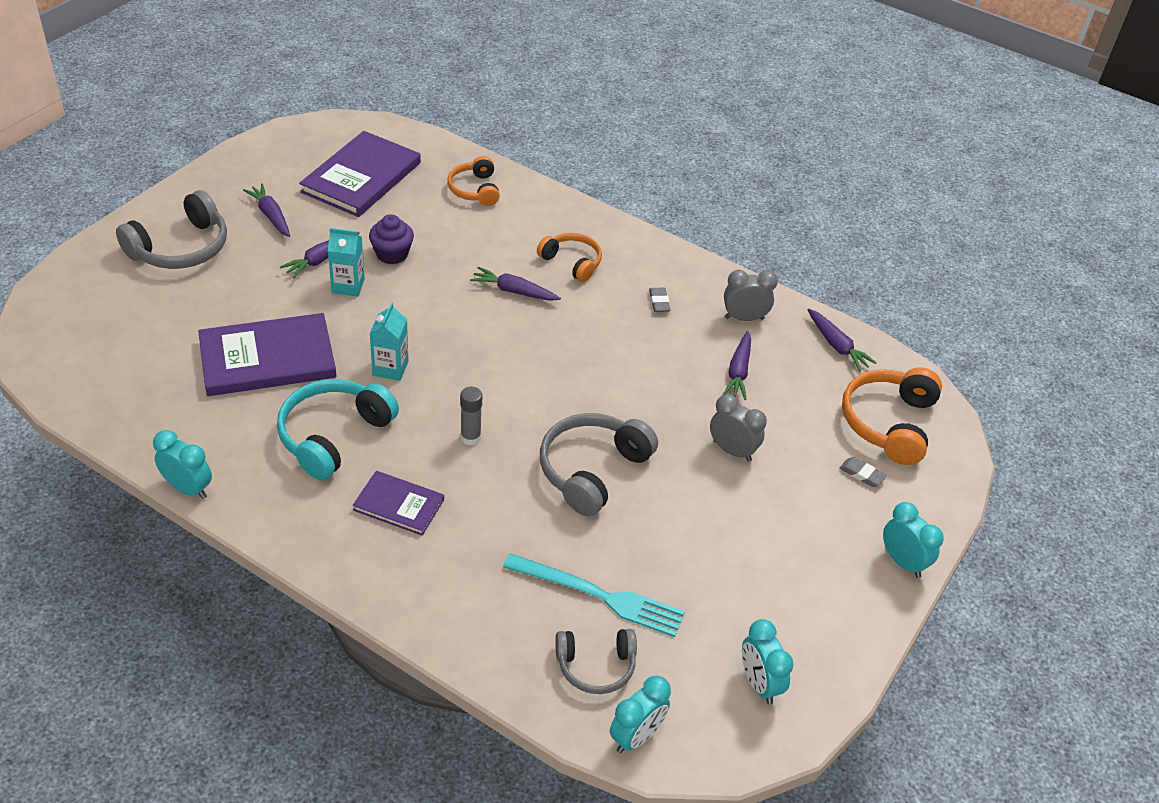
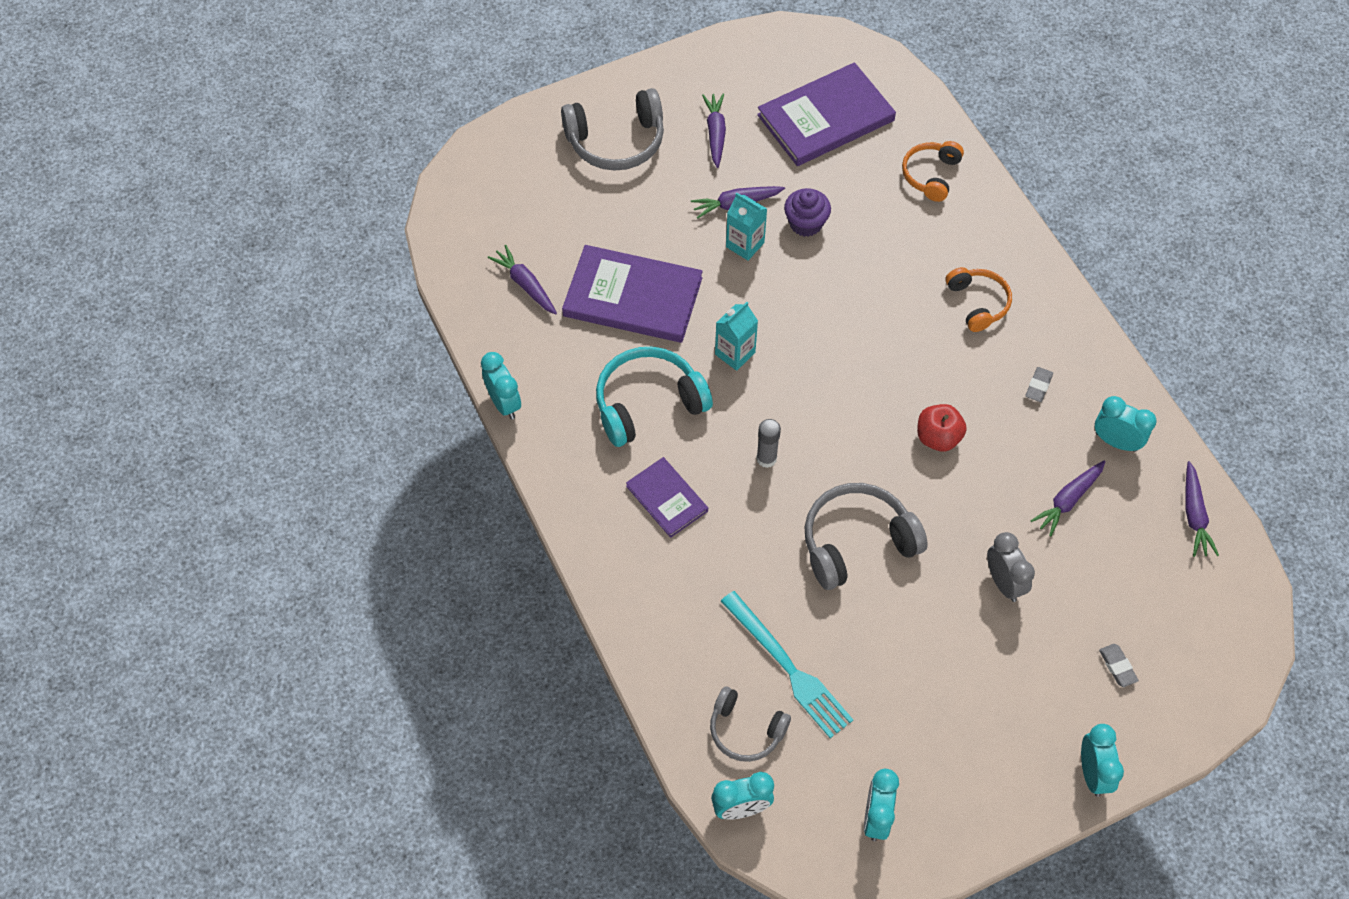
camera: 35 degrees right, 15 degrees up
purple carrot [470,267,561,301] -> purple carrot moved to [487,245,557,315]
grey clock [724,270,778,321] -> turquoise clock [1095,396,1157,452]
orange headphones [842,368,942,465] -> none
none -> red apple [917,404,967,452]

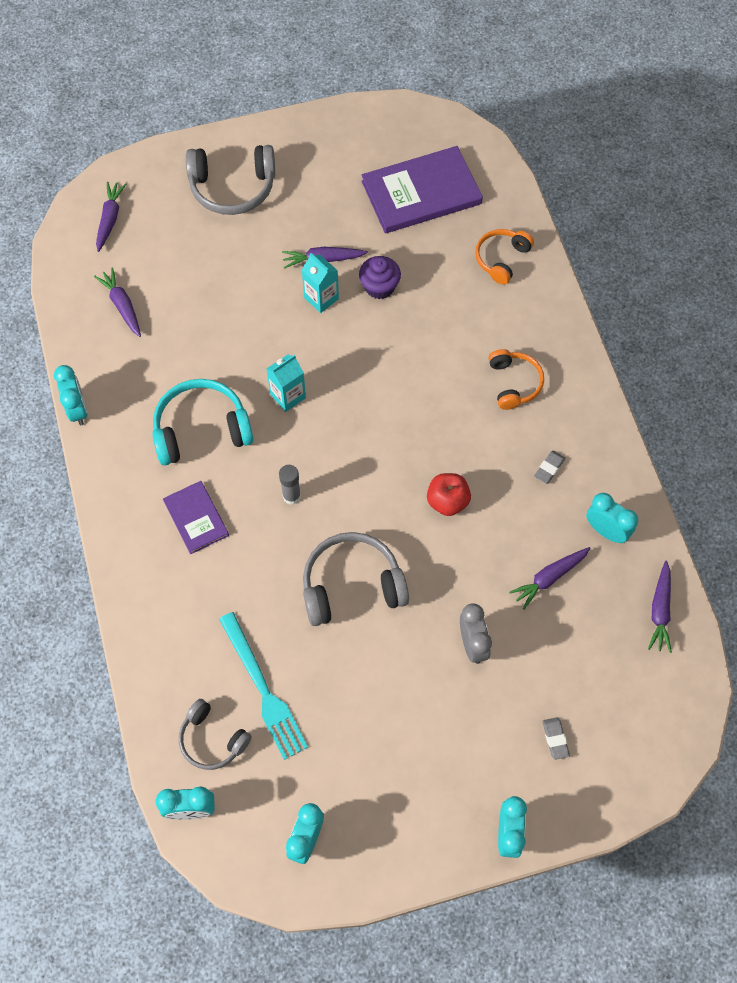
camera: 10 degrees right, 5 degrees up
purple book [562,245,703,343] -> none
purple carrot [702,93,726,168] -> purple carrot moved to [96,181,126,252]

